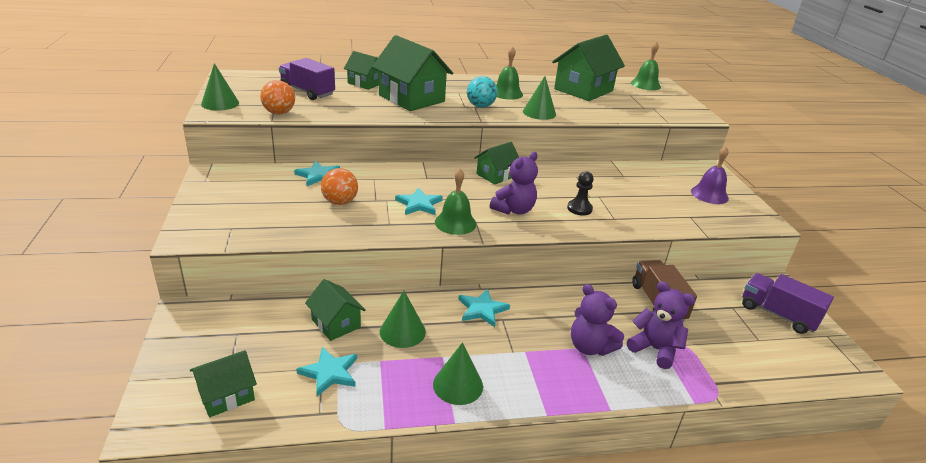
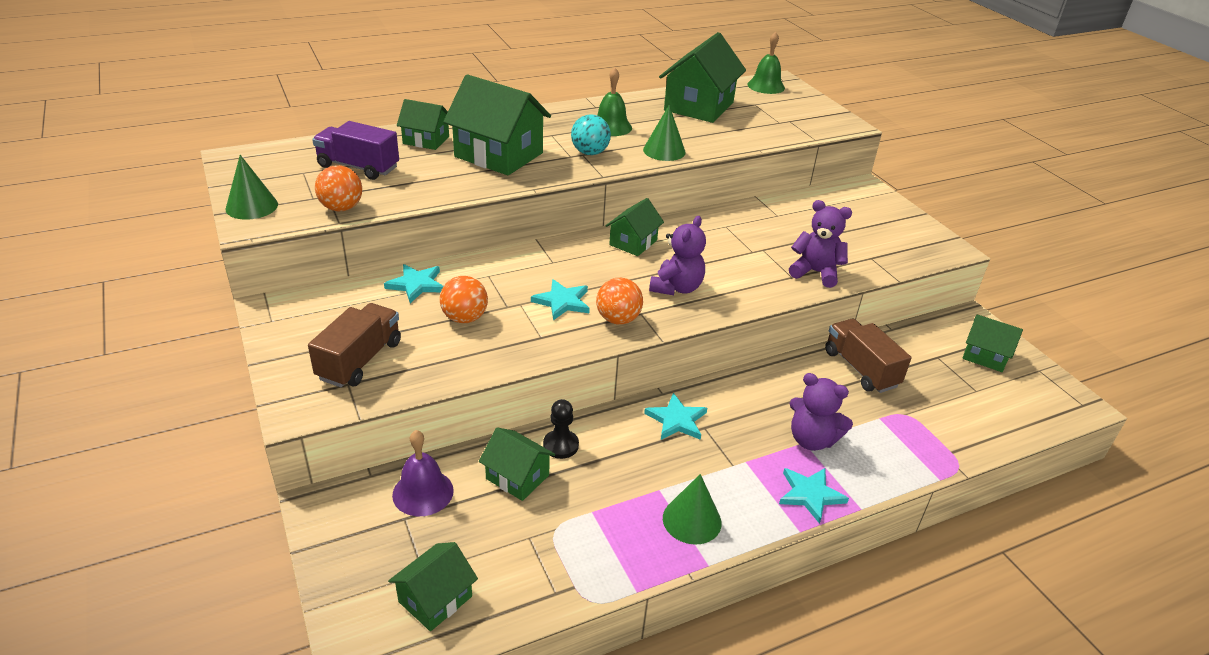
camera: 15 degrees left, 5 degrees up
turquoise star [297,347,357,396] -> turquoise star moved to [779,468,849,524]
green cone [380,291,426,348] -> none
green bell [435,169,477,235] -> orange ball [596,278,643,324]
black pawn [567,171,594,216] -> black pawn moved to [543,399,579,459]
purple teddy bear [627,281,695,369] -> purple teddy bear moved to [789,200,852,288]
purple bell [691,146,729,204] -> purple bell moved to [392,430,454,516]
purple truck [742,273,834,334] -> green house [962,314,1023,372]
none -> brown truck [308,303,401,387]

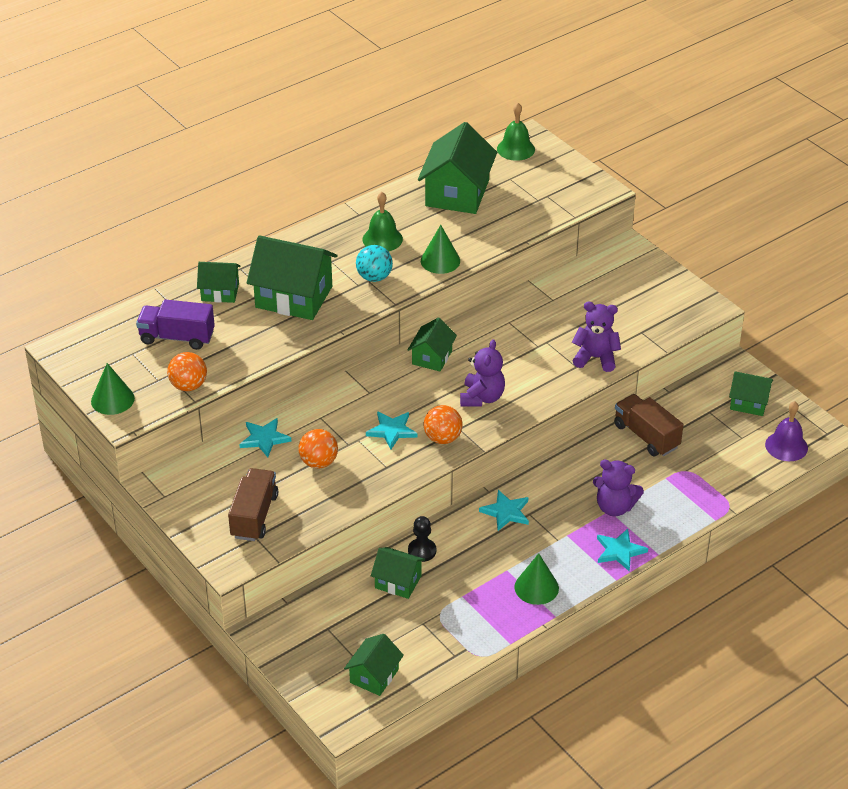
camera: 10 degrees left, 5 degrees up
purple bell [392,430,454,516] -> purple bell moved to [765,401,808,461]

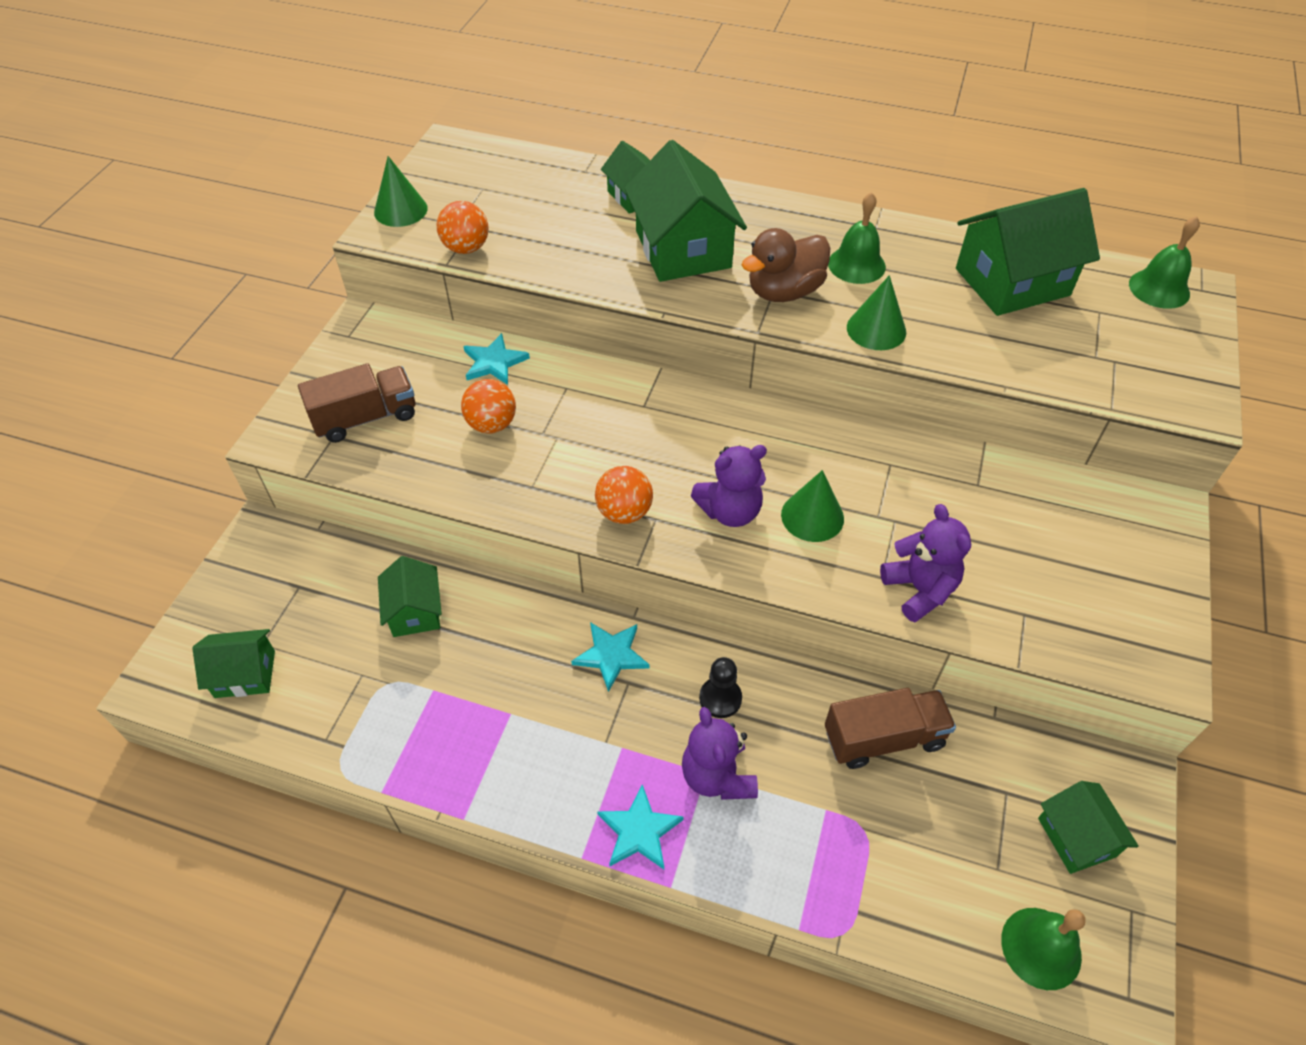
camera: 55 degrees right, 10 degrees up
purple truck [136,299,215,350] -> none
turquoise ball [356,245,393,282] -> brown duck [741,228,830,302]
turquoise star [366,411,418,449] -> none
green house [408,317,457,371] -> none
black pawn [408,516,436,562] -> black pawn moved to [699,657,742,718]
green cone [514,553,559,605] -> green cone moved to [781,470,844,542]
brown truck [614,394,683,456] -> brown truck turned 60 degrees clockwise [825,688,956,769]
purple bell [765,401,808,461] -> green bell [1001,908,1086,990]

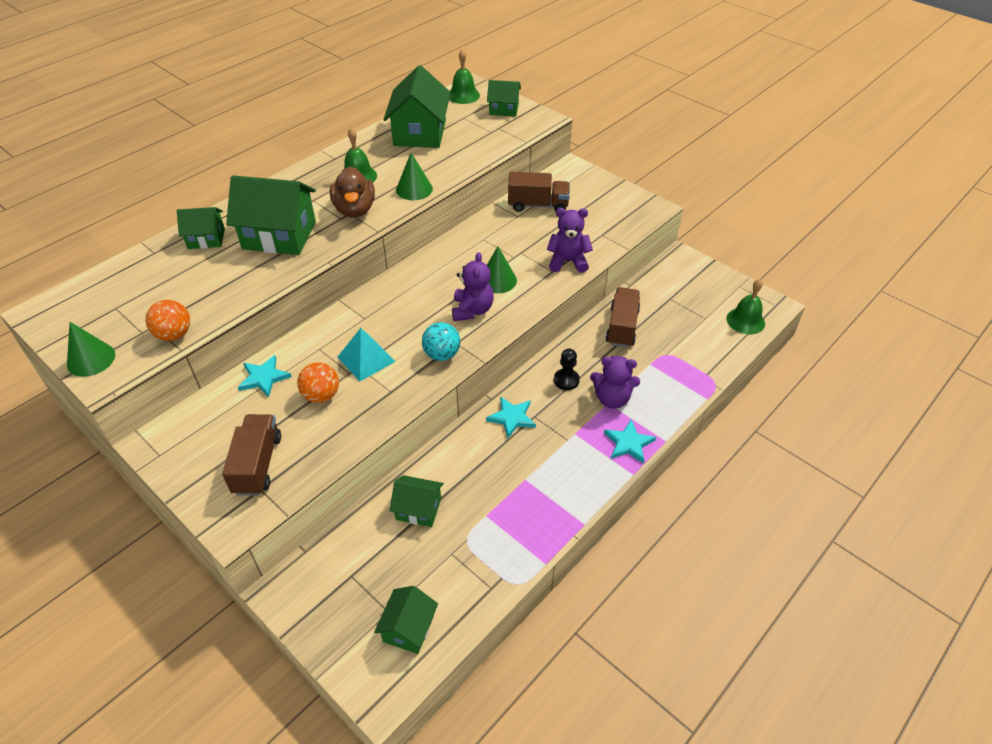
camera: 65 degrees left, 5 degrees down
orange ball [595,466,653,524] -> turquoise ball [422,322,460,361]
green house [1038,781,1139,874] -> green house moved to [487,80,521,117]
none -> turquoise pyramid [337,328,396,381]
none -> brown truck [508,172,570,212]

